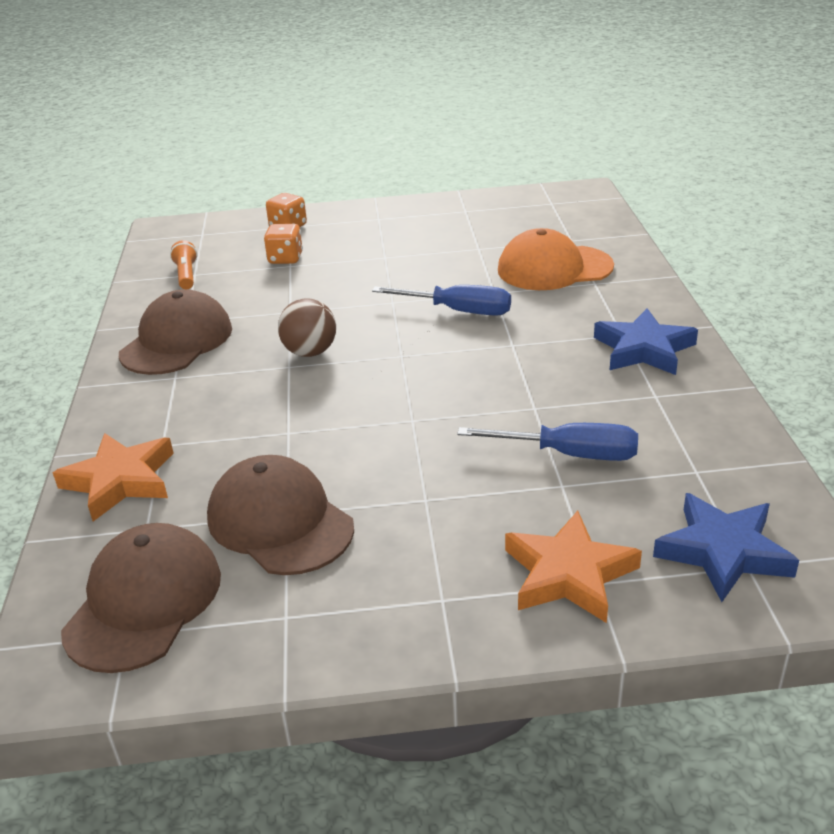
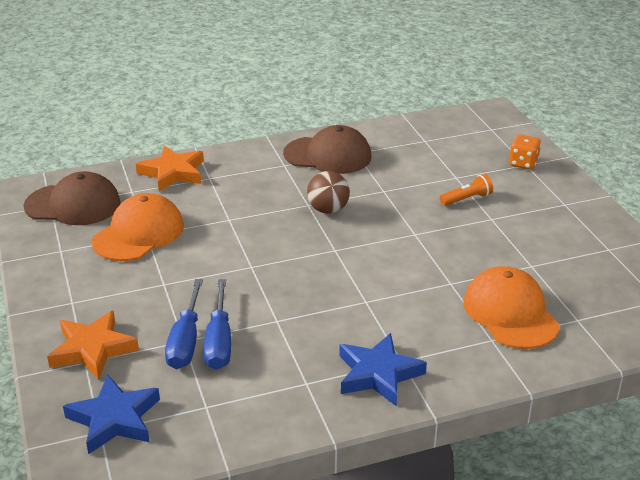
camera: 75 degrees right, 0 degrees up
orange flashlight [170,240,197,289] -> orange flashlight moved to [440,174,493,206]
brown cap [207,455,354,575] -> orange cap [92,193,184,261]
orange dice [264,224,303,264] -> none
blue screwdriver [372,285,511,316] -> blue screwdriver moved to [165,279,203,369]

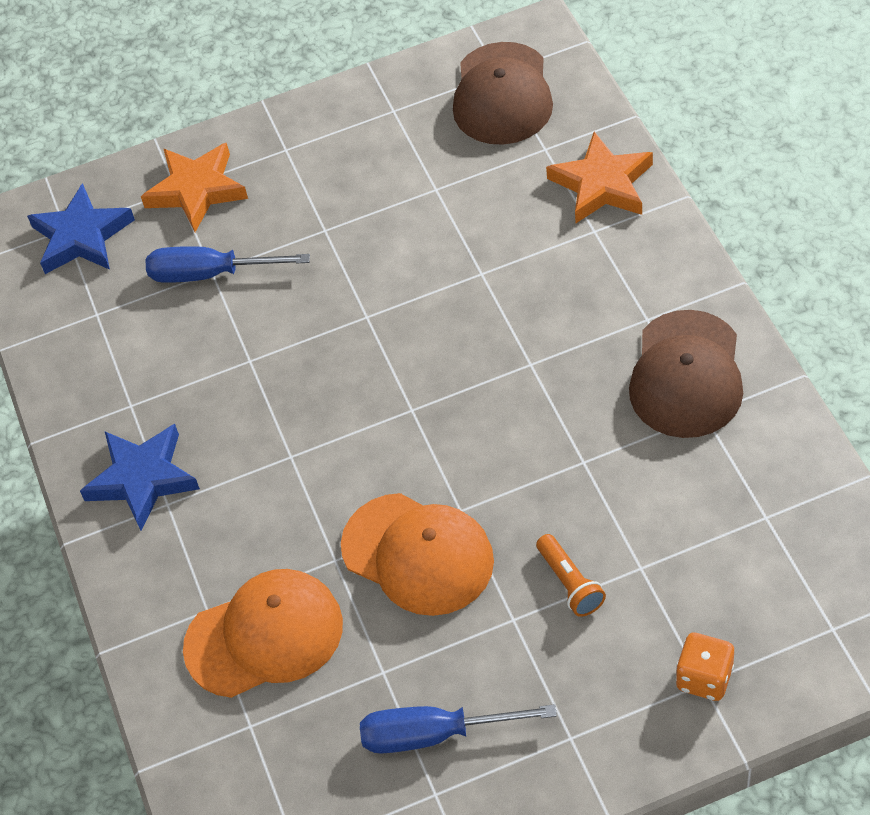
camera: 95 degrees right, 20 degrees up
orange cap [92,193,184,261] -> orange cap moved to [341,493,494,616]
blue screwdriver [203,279,231,370] -> blue screwdriver moved to [360,704,557,754]
brown ball [307,171,350,214] -> none

